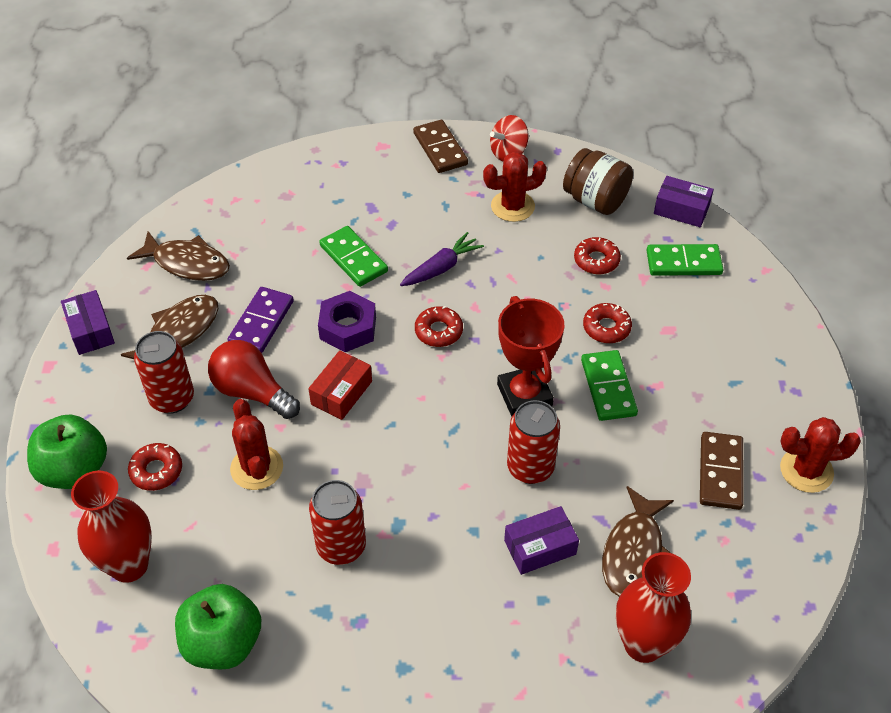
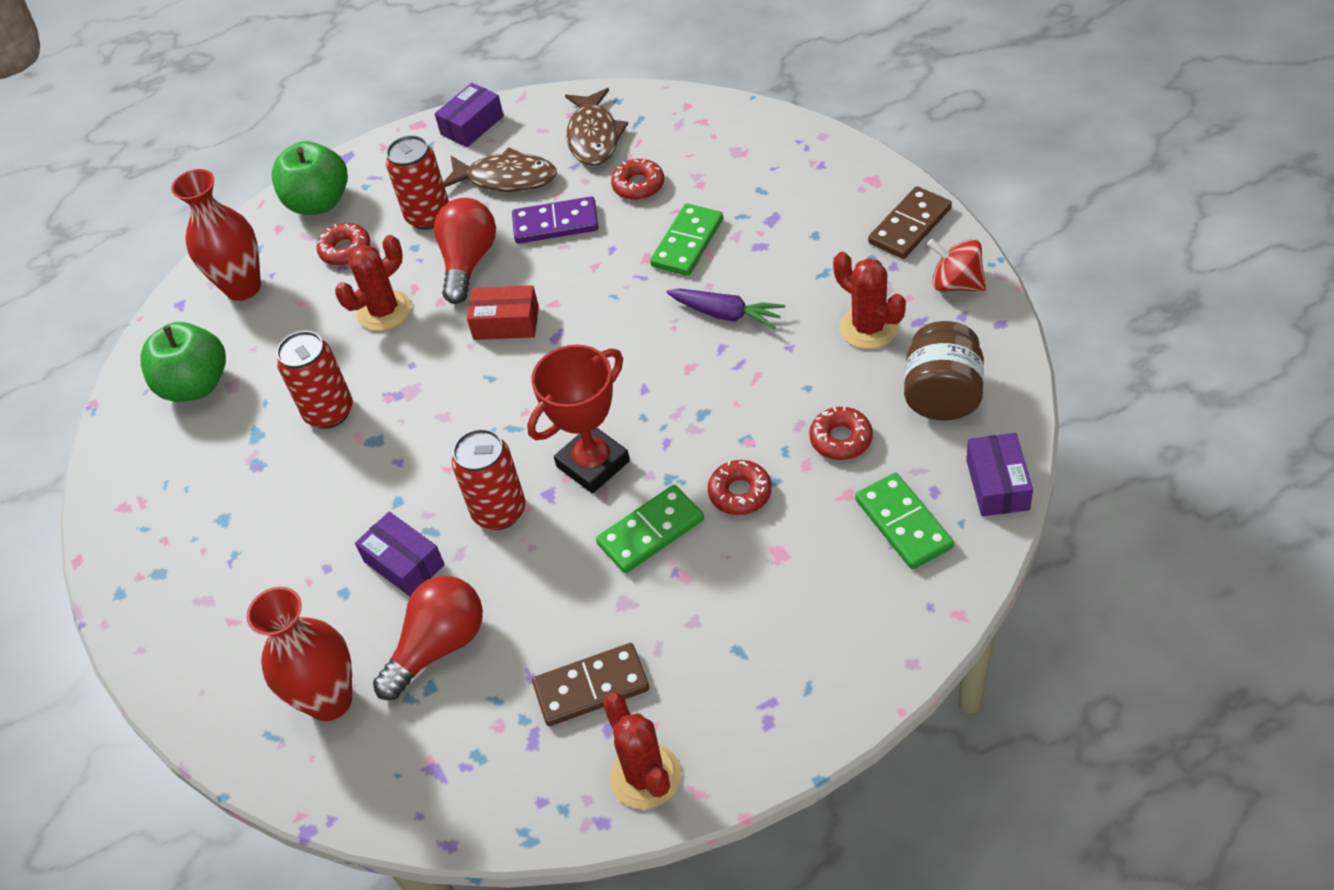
camera: 70 degrees right, 0 degrees up
purple nut [318,291,376,352] -> none
red donut [415,306,463,347] -> red donut moved to [611,159,664,200]
brown fish [602,486,674,596] -> red light bulb [373,576,483,700]

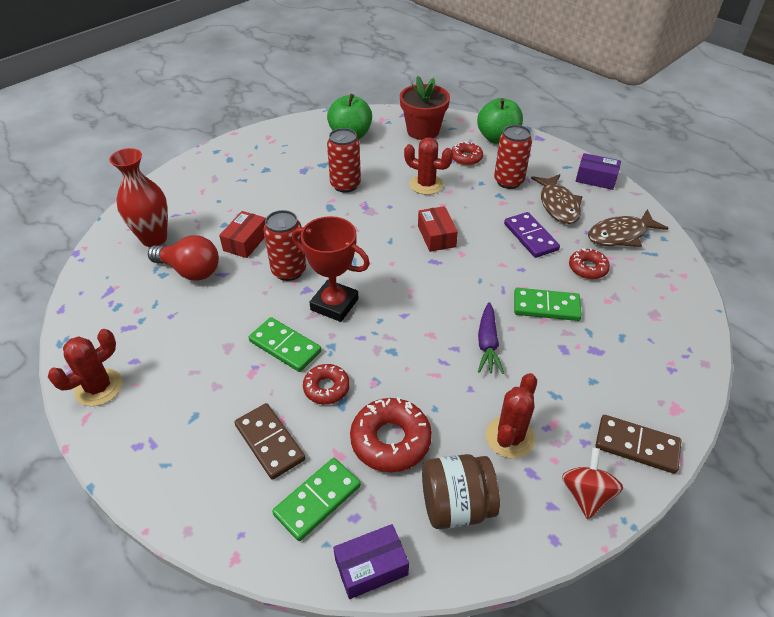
camera: 65 degrees right, 5 degrees down
red vase [171,169,261,301] -> red flower pot [400,76,450,140]
purple box [355,511,445,597] -> red box [219,211,266,258]
red light bulb [434,198,496,304] -> none
brown domino [532,643,649,726] -> brown domino moved to [235,403,305,480]
red donut [809,406,873,460] -> red donut [350,397,432,472], size x1.62

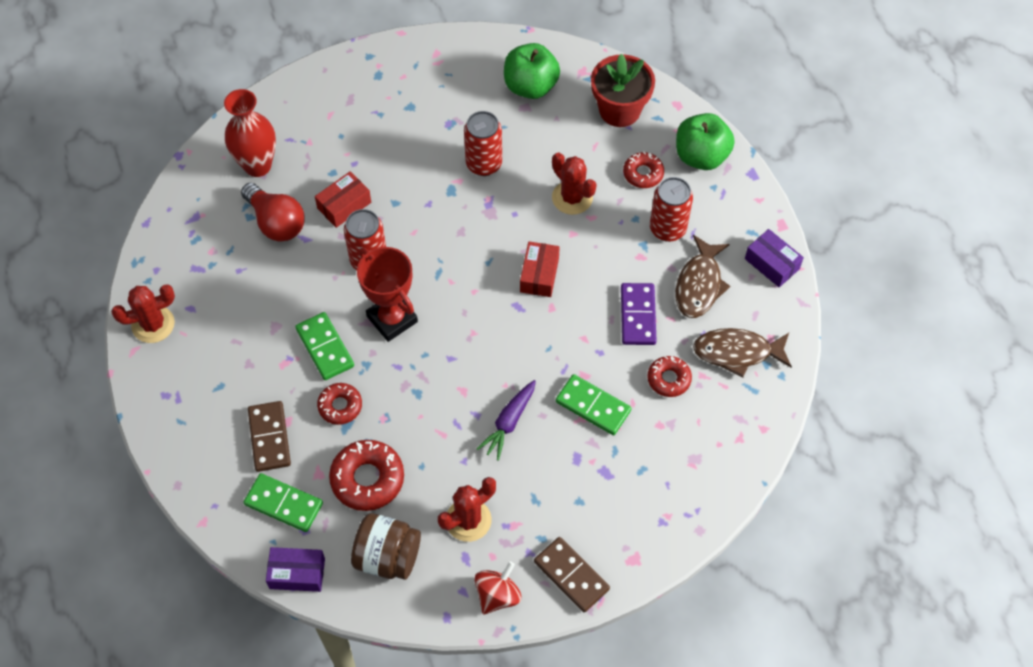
camera: 25 degrees right, 15 degrees up
green domino [272,458,361,541] -> green domino turned 45 degrees clockwise [244,473,323,532]

